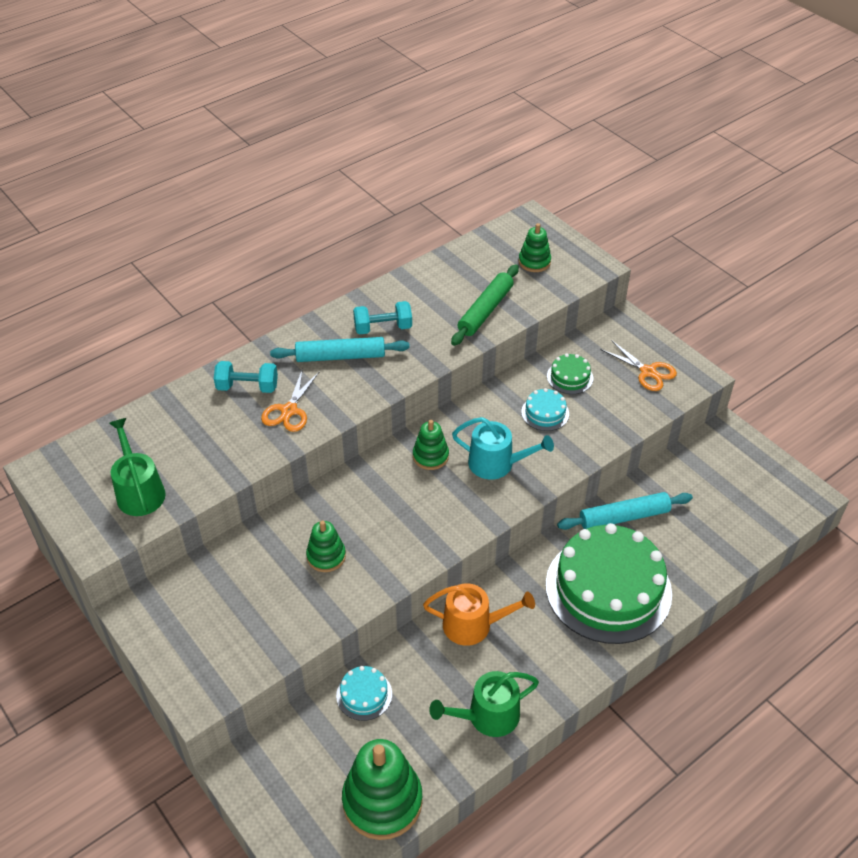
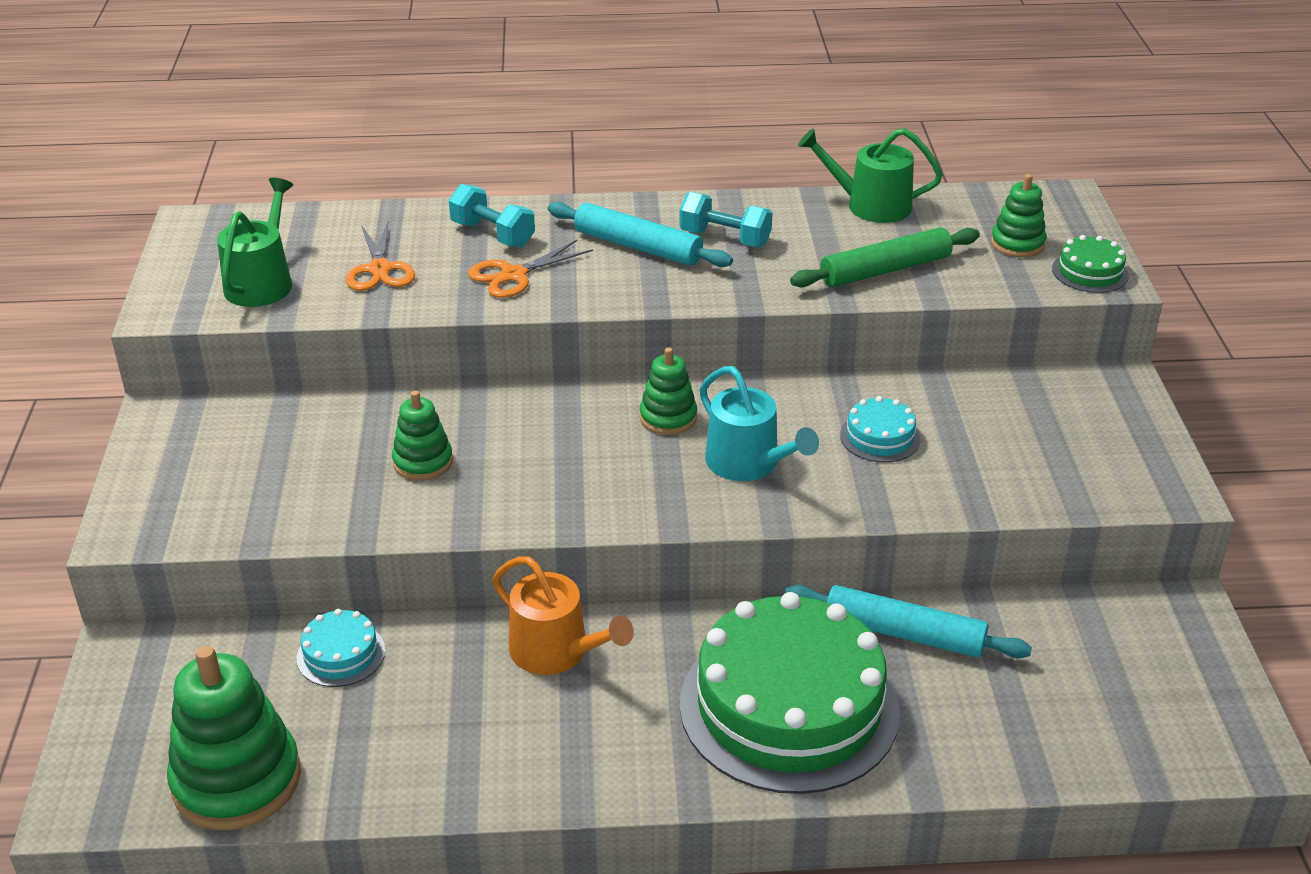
camera: 35 degrees right, 10 degrees down
green watering can [429,671,539,737] -> green watering can moved to [798,128,943,223]
green cake [547,354,593,394] -> green cake moved to [1052,235,1129,293]
orange scissors [601,340,677,391] -> orange scissors moved to [346,222,415,291]

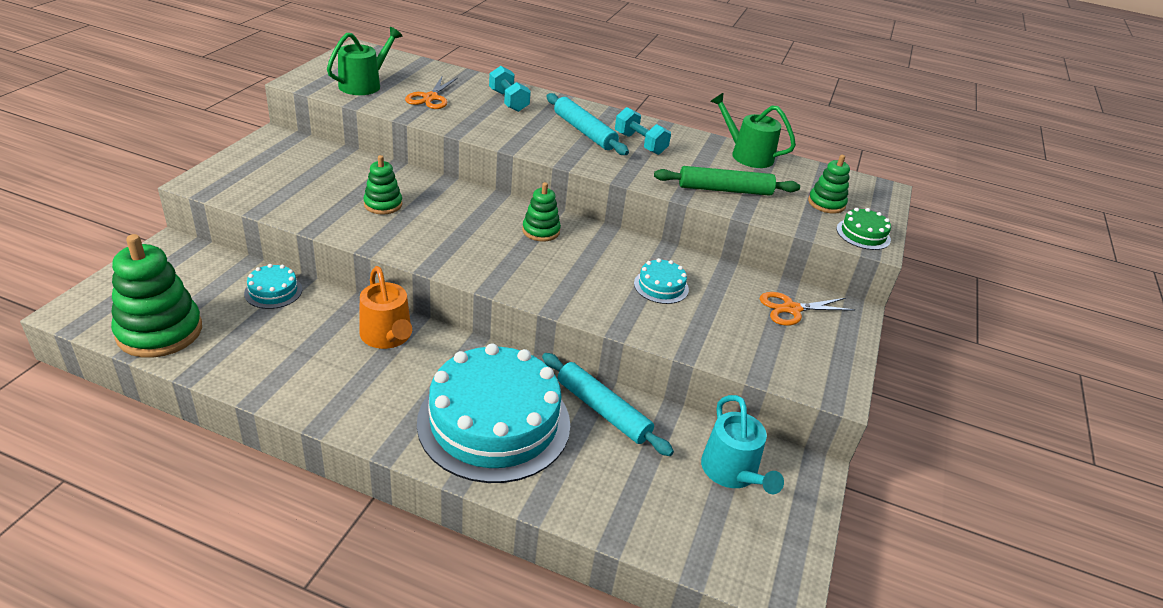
camera: 20 degrees right, 0 degrees up
orange scissors [468,240,593,298] -> orange scissors moved to [760,292,855,326]
green cake [680,592,900,794] -> turquoise cake [417,343,570,483]
turquoise watering can [699,366,819,481] -> turquoise watering can moved to [701,395,784,494]

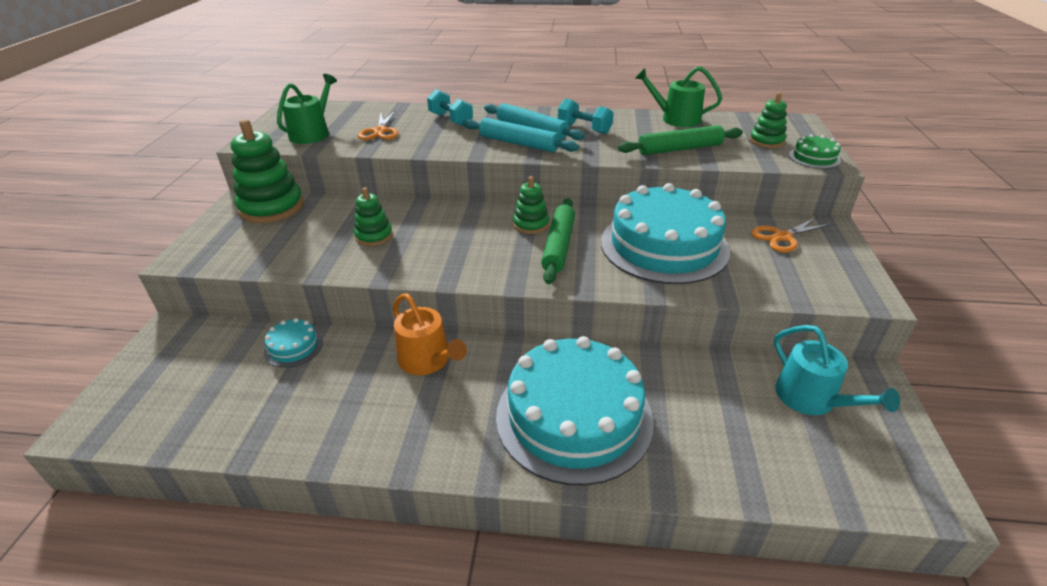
camera: 10 degrees left, 0 degrees up
green stacking toy [111,234,202,358] -> green stacking toy moved to [231,119,304,223]
turquoise rolling pin [542,353,674,456] -> turquoise rolling pin moved to [463,118,579,152]
turquoise cake [634,258,689,304] -> turquoise cake [601,183,730,284], size x2.42
none -> green rolling pin [541,198,575,284]

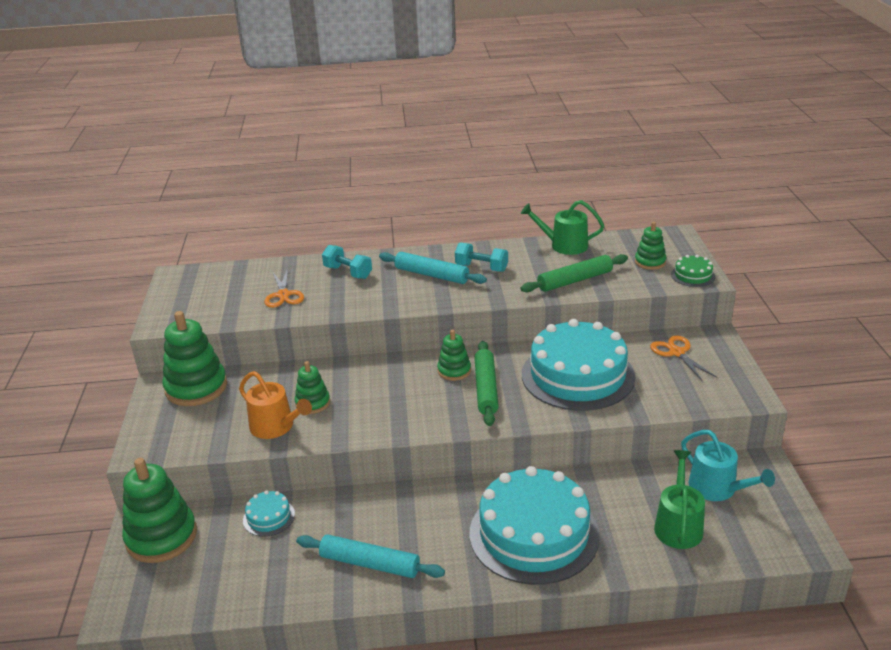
camera: 10 degrees left, 5 degrees down
green watering can [277,74,337,144] -> green watering can moved to [654,450,705,549]
orange watering can [393,294,467,375] -> orange watering can moved to [239,371,312,439]
turquoise rolling pin [463,118,579,152] -> turquoise rolling pin moved to [296,534,445,578]
orange scissors [751,217,833,252] -> orange scissors turned 105 degrees clockwise [650,336,717,382]
none -> green stacking toy [122,458,197,563]

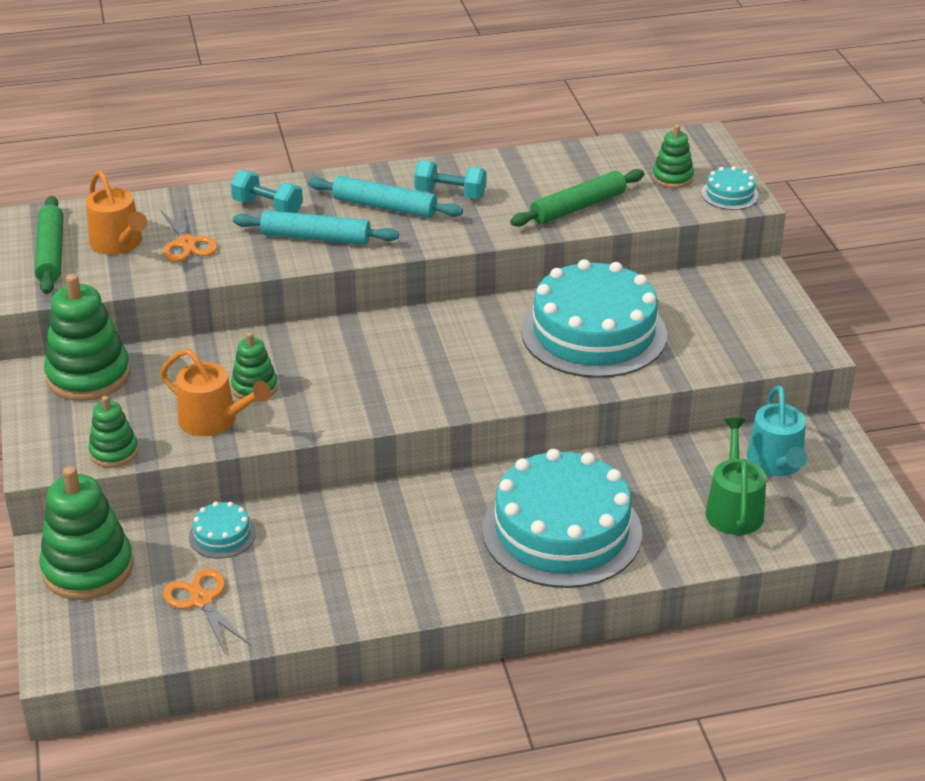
camera: 10 degrees left, 5 degrees up
turquoise rolling pin [296,534,445,578] -> turquoise rolling pin moved to [233,210,399,245]
green stacking toy [437,330,471,381] -> green stacking toy moved to [88,396,138,467]
green rolling pin [474,341,499,426] -> green rolling pin moved to [34,196,63,294]
green watering can [521,200,604,255] -> none
orange scissors [650,336,717,382] -> orange scissors moved to [163,569,250,653]
green cake [671,255,716,287] -> turquoise cake [701,166,759,210]
turquoise watering can [681,430,775,501] -> turquoise watering can turned 45 degrees clockwise [747,385,807,476]
none -> orange watering can [86,170,147,255]

